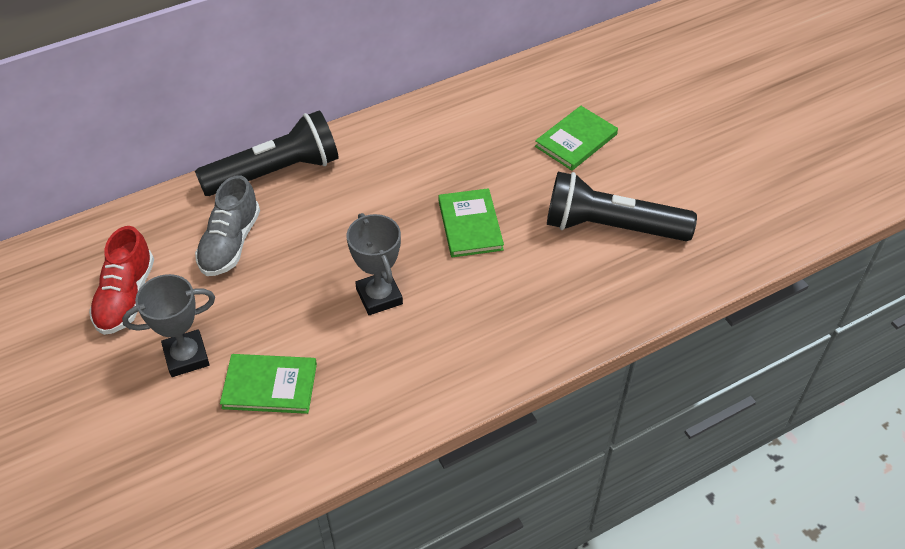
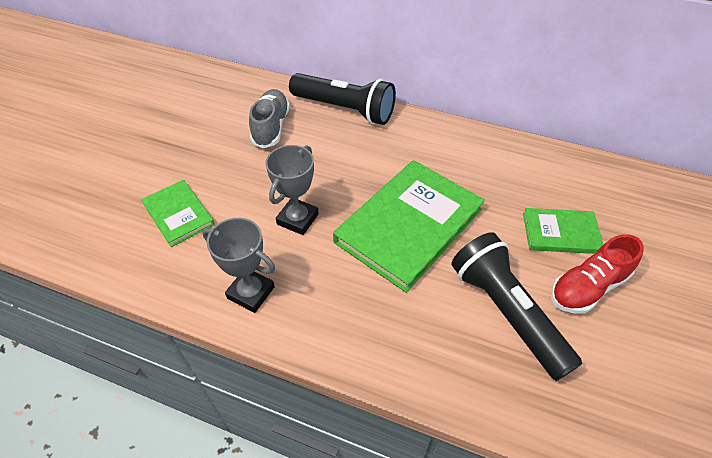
camera: 50 degrees right, 0 degrees up
red shoe [89,226,154,335] -> red shoe moved to [551,234,644,314]
grey trophy [122,274,215,377] -> grey trophy moved to [202,218,275,313]
grey shoe [195,175,260,276] -> grey shoe turned 120 degrees clockwise [249,89,290,148]
green book [438,188,504,257] -> green book [333,160,485,293], size x1.90

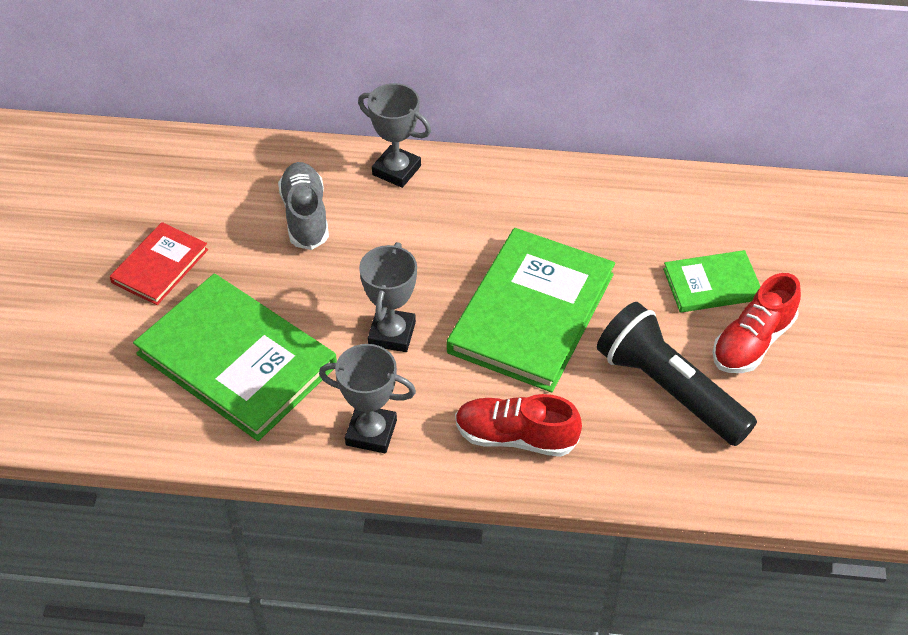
camera: 15 degrees left, 0 degrees up
green book [141,180,215,247] -> green book [133,274,337,441], size x1.90
black flashlight [289,73,396,125] -> grey trophy [358,83,431,188]
none -> red book [110,222,208,305]
none -> red shoe [455,394,582,457]

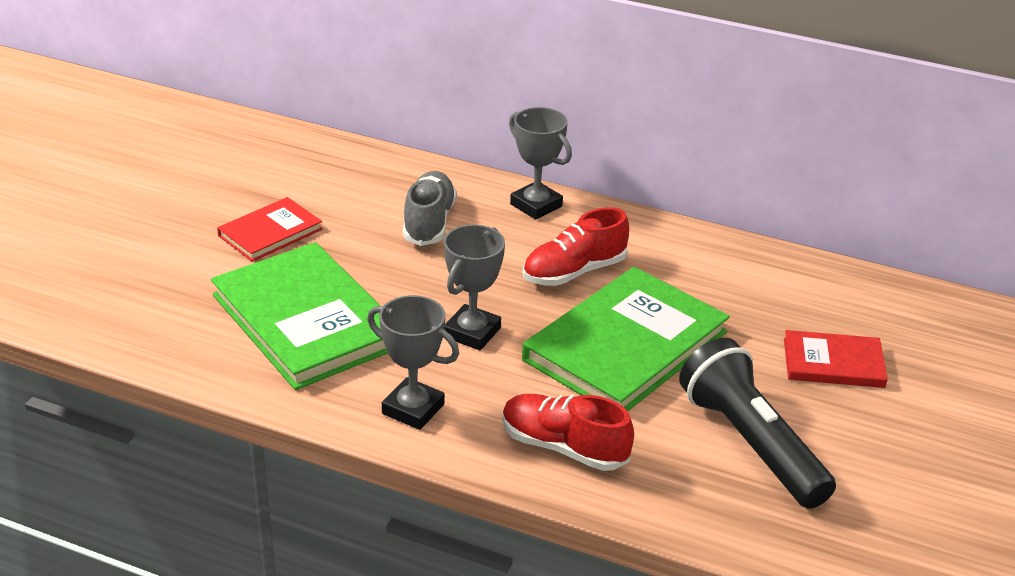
camera: 15 degrees right, 15 degrees down
green book [663,250,761,313] -> red book [784,330,888,388]
red shoe [712,273,801,373] -> red shoe moved to [523,207,629,286]

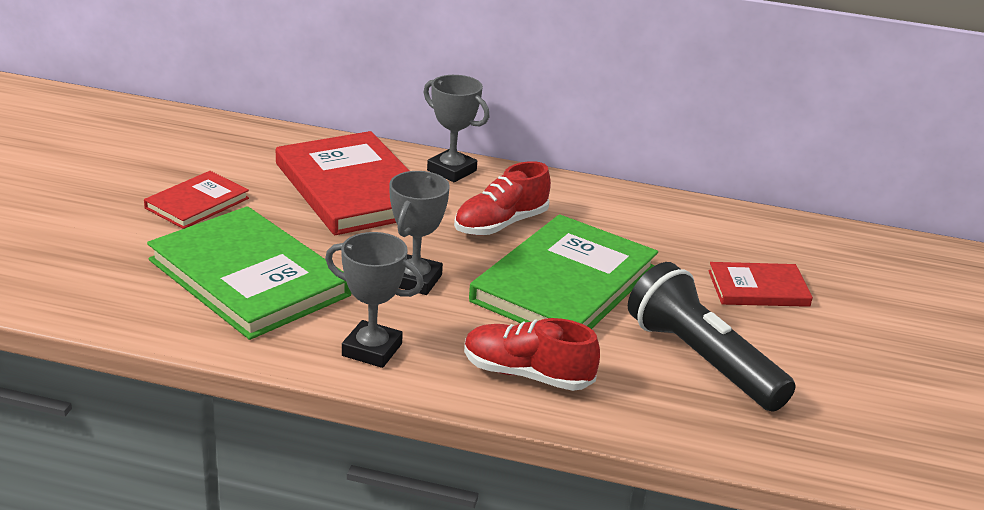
camera: 10 degrees left, 5 degrees down
grey shoe [403,171,457,246] -> red book [276,131,410,235]

